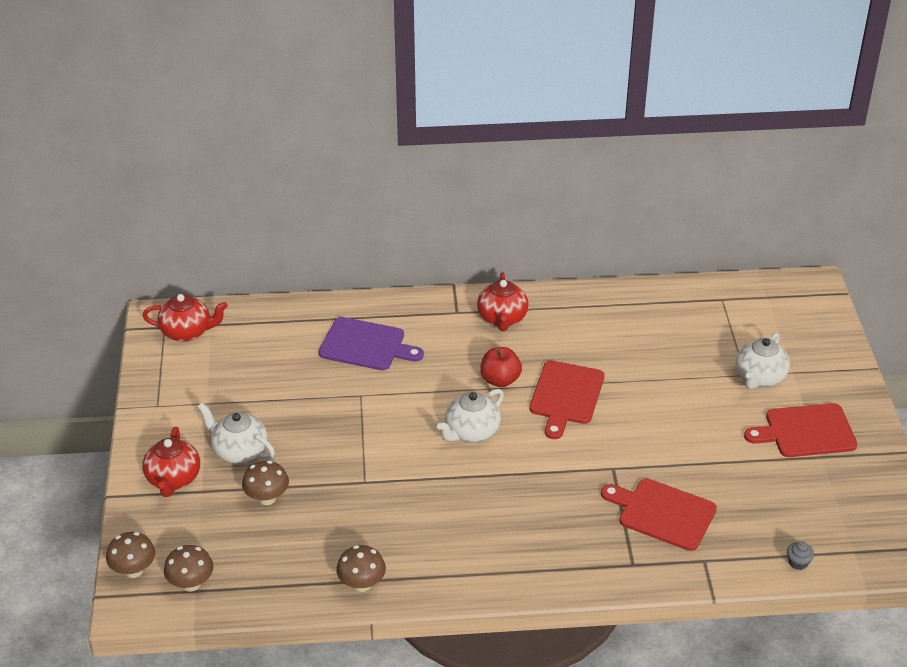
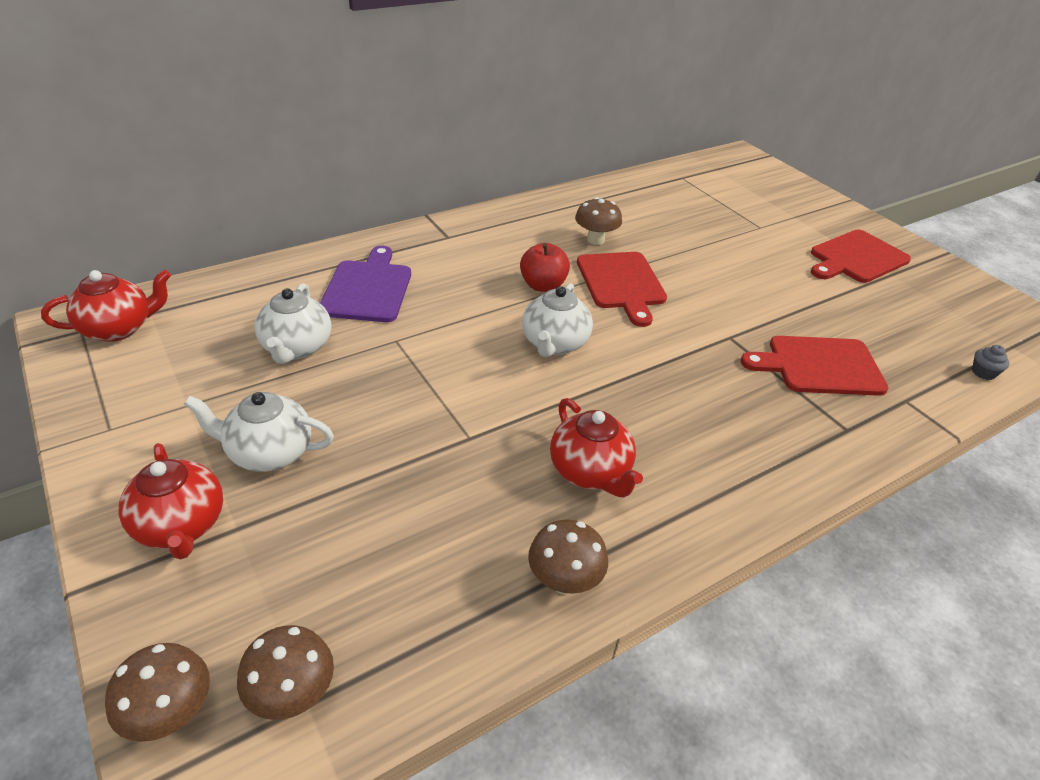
camera: 30 degrees left, 0 degrees up
brown mushroom [242,461,289,505] -> brown mushroom moved to [575,197,622,245]
purple cutting board [319,317,424,370] -> purple cutting board turned 75 degrees counterclockwise [320,246,411,322]
red teapot [477,272,528,331] -> red teapot moved to [550,398,643,497]
white teapot [736,332,790,389] -> white teapot moved to [255,283,331,364]

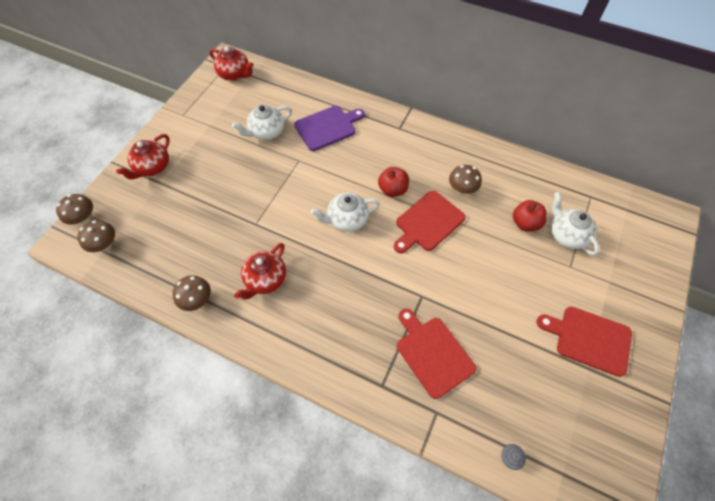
camera: 60 degrees right, 20 degrees up
white teapot [184,392,334,472] -> white teapot moved to [551,192,599,256]
none -> red apple [513,200,547,231]

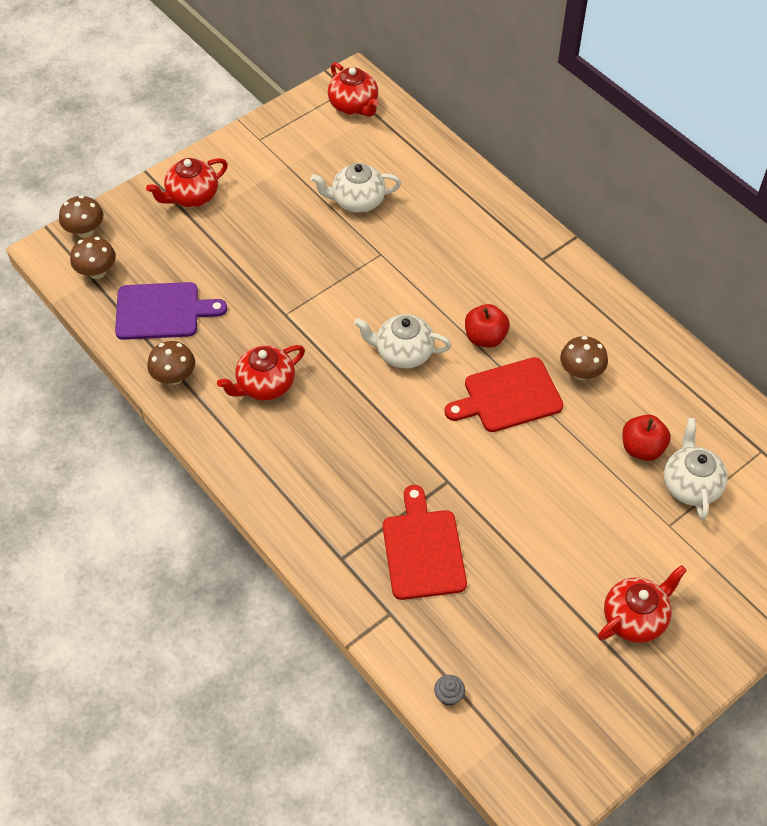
camera: 25 degrees right, 5 degrees down
purple cutting board [294,106,365,151] -> purple cutting board moved to [115,282,227,340]
red cutting board [537,307,632,377] -> red teapot [598,565,687,643]

